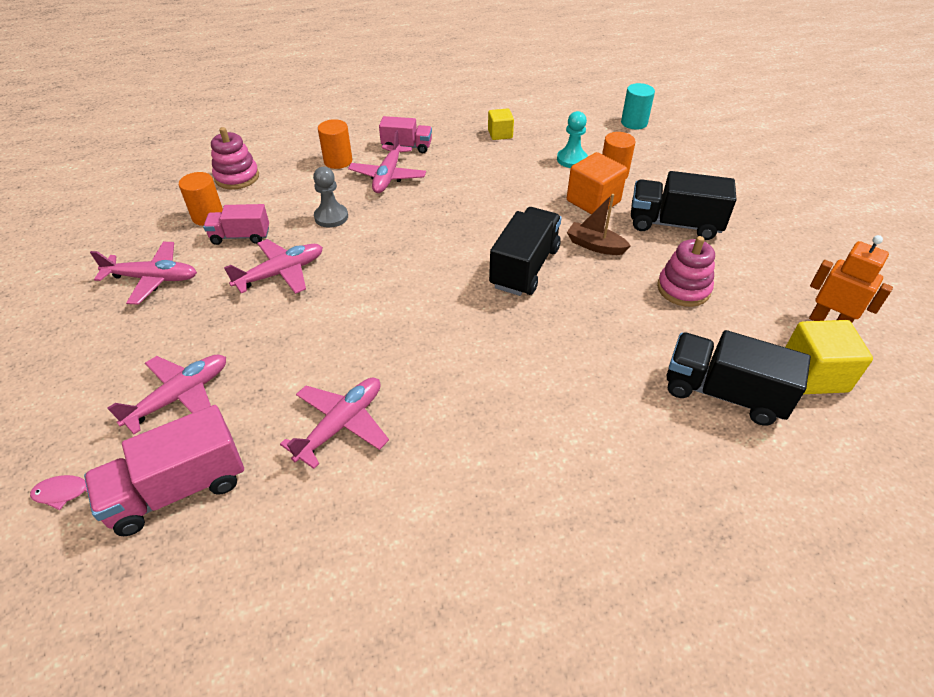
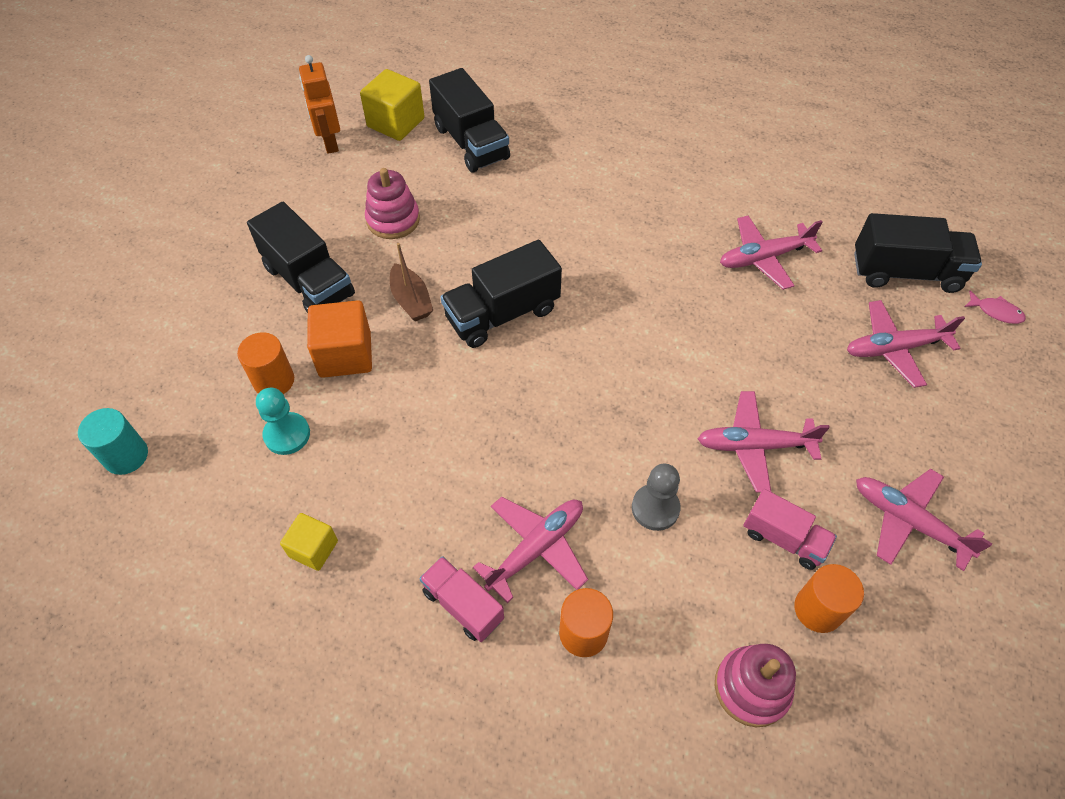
camera: 145 degrees left, 10 degrees up
pink truck [84,405,244,536] -> black truck [854,213,982,293]

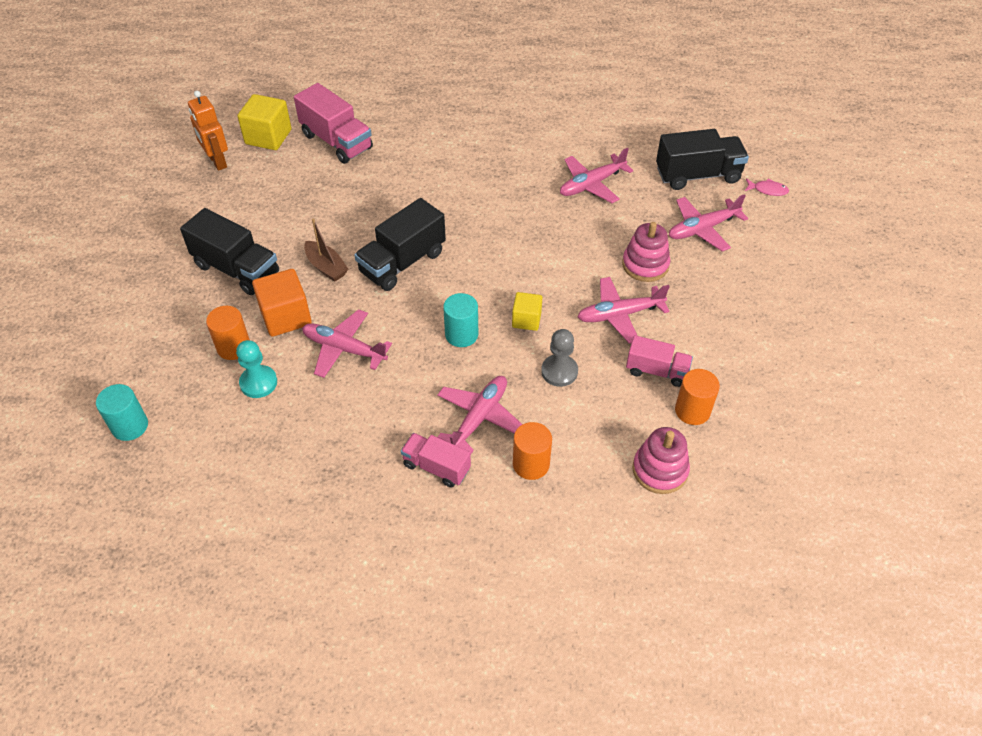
camera: 15 degrees left, 5 degrees down
yellow cube [280,513,338,571] -> yellow cube moved to [512,292,542,331]
pink stacking toy [365,168,420,239] -> pink stacking toy moved to [622,222,670,282]
black truck [429,68,510,173] -> pink truck [294,83,373,164]
pink plane [856,469,992,571] -> pink plane moved to [302,309,392,378]
none -> turquoise cylinder [443,293,478,347]

